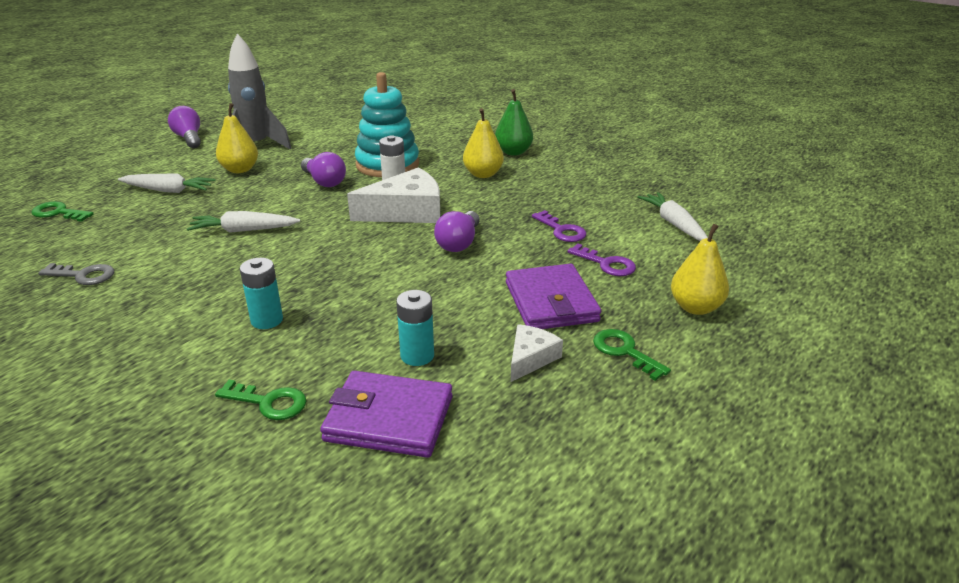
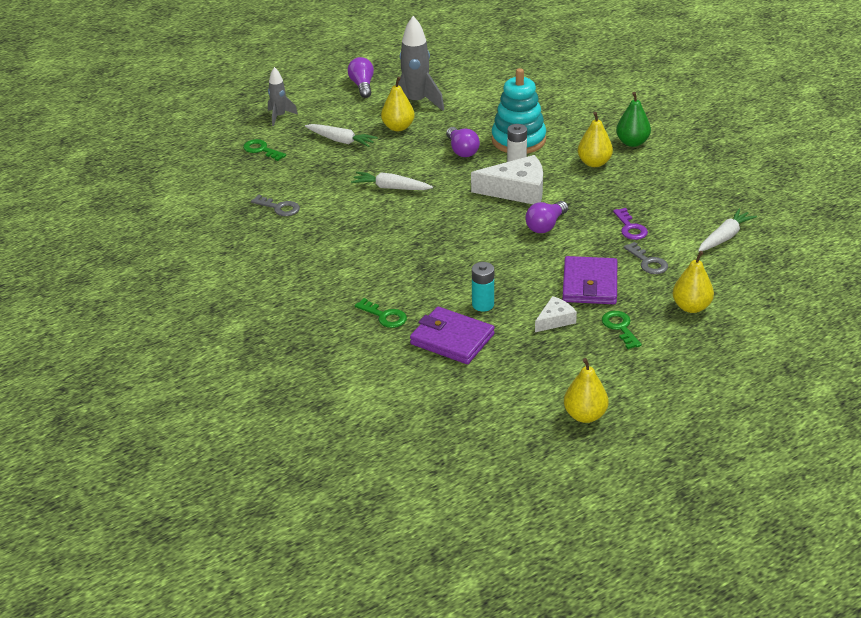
camera: 20 degrees right, 5 degrees up
turquoise battery [240,258,283,329] -> none
purple key [568,244,636,276] -> grey key [624,242,668,274]
white carrot [637,192,708,241] -> white carrot turned 45 degrees clockwise [698,209,757,252]
none -> grey rocket [268,67,298,126]
none -> yellow pear [564,358,609,423]

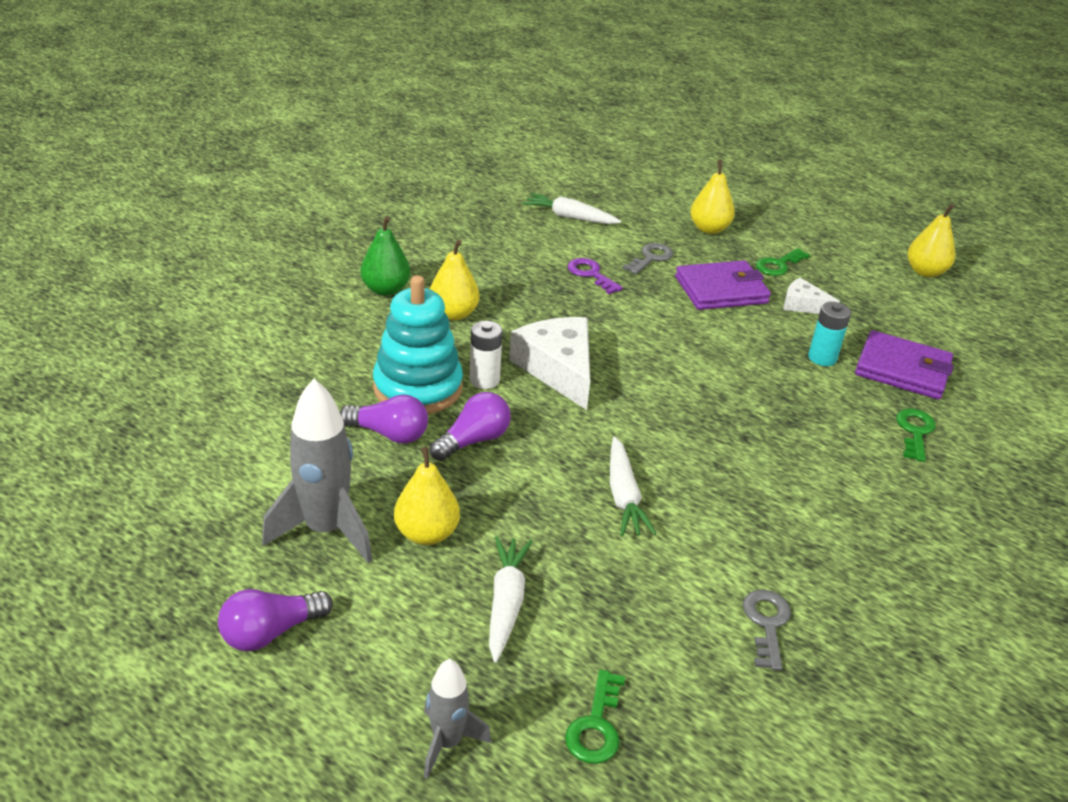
camera: 115 degrees left, 0 degrees up
purple wallet [410,307,495,364] -> purple wallet turned 75 degrees counterclockwise [855,330,954,399]
purple light bulb [525,201,568,233] -> purple light bulb moved to [340,395,428,444]
purple key [613,208,648,240] -> purple key turned 90 degrees counterclockwise [568,258,623,294]

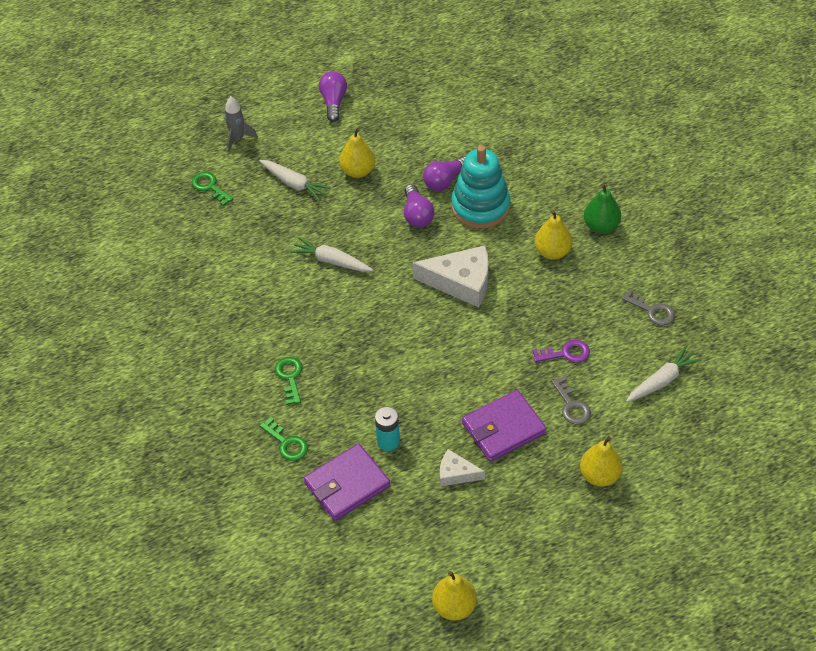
camera: 125 degrees right, 15 degrees up
grey rocket [262,379,373,563] -> none
white battery [469,321,503,389] -> none
purple wallet [675,260,771,310] -> purple wallet turned 45 degrees clockwise [462,390,547,462]
grey key [743,590,791,671] -> grey key moved to [622,290,675,325]
green key [756,248,810,276] -> green key moved to [275,357,303,405]
white cheese [784,278,840,314] -> white cheese turned 135 degrees counterclockwise [440,449,485,486]

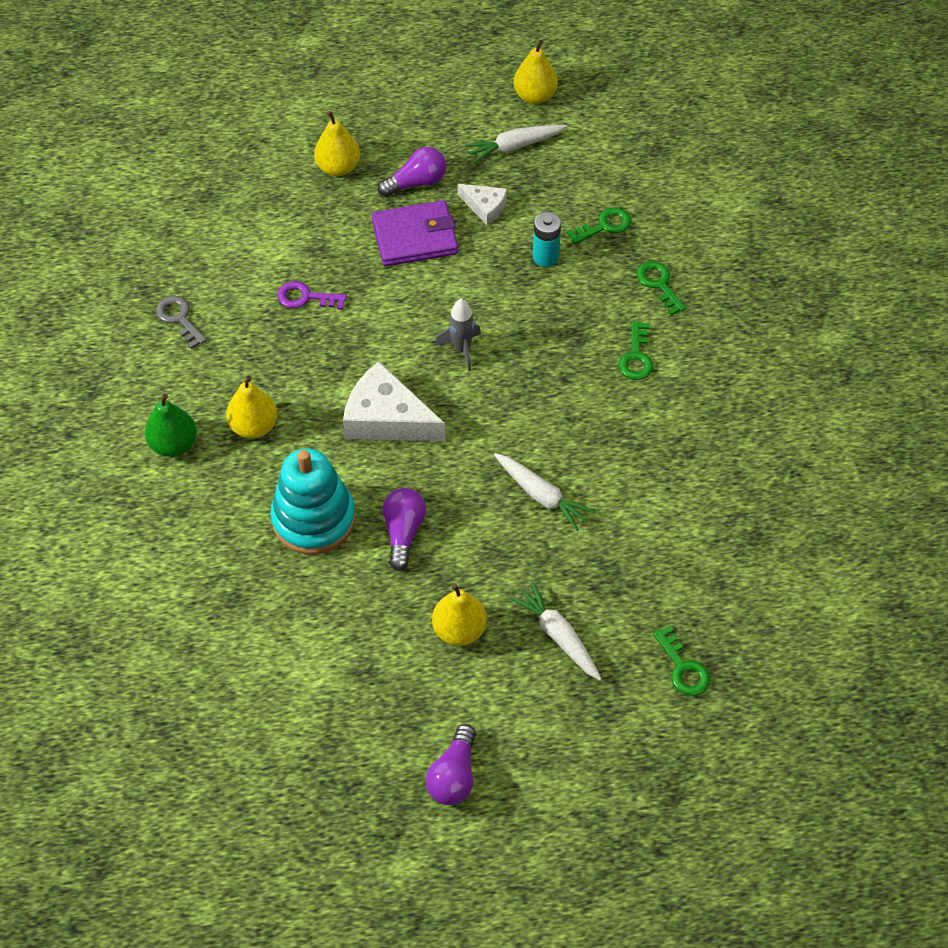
camera: 165 degrees left, 5 degrees up
grey rocket [224,96,258,152] -> grey rocket moved to [435,299,481,371]
purple wallet [304,443,390,521] -> green key [567,207,631,244]
purple light bulb [423,156,466,191] -> purple light bulb moved to [378,147,446,197]
grey key [551,376,591,425] -> none
white carrot [626,346,702,402] -> white carrot moved to [465,125,567,163]

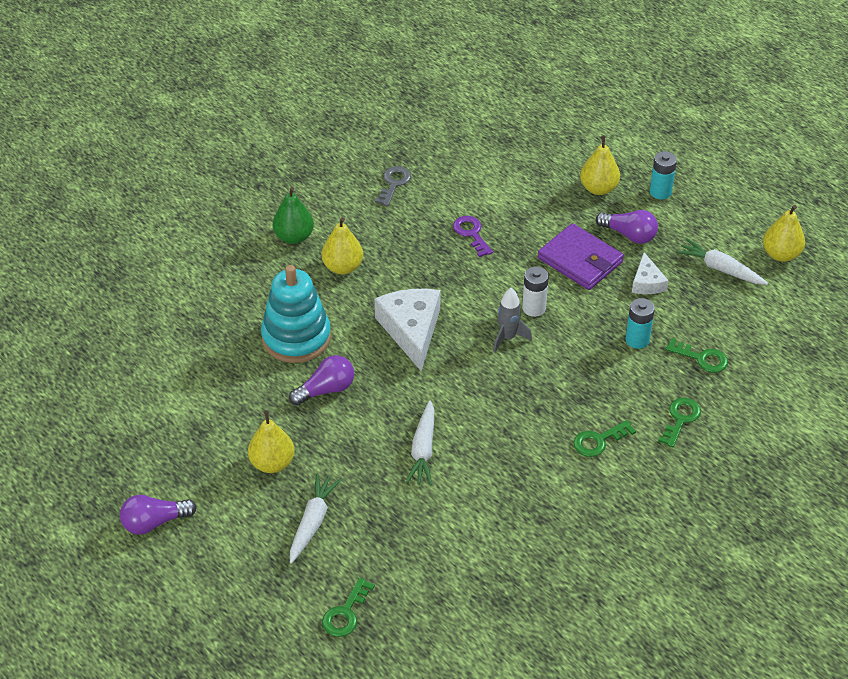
camera: 55 degrees right, 10 degrees down
none -> white battery [522,267,549,317]
none -> turquoise battery [650,151,677,199]

